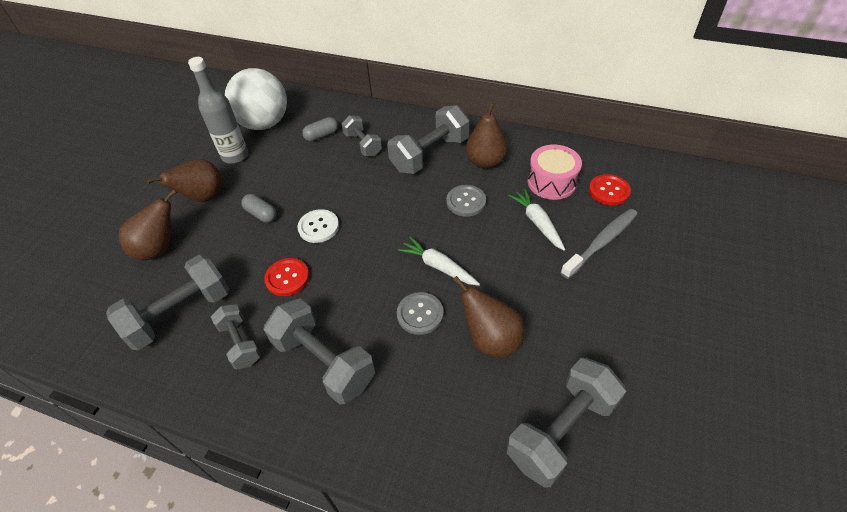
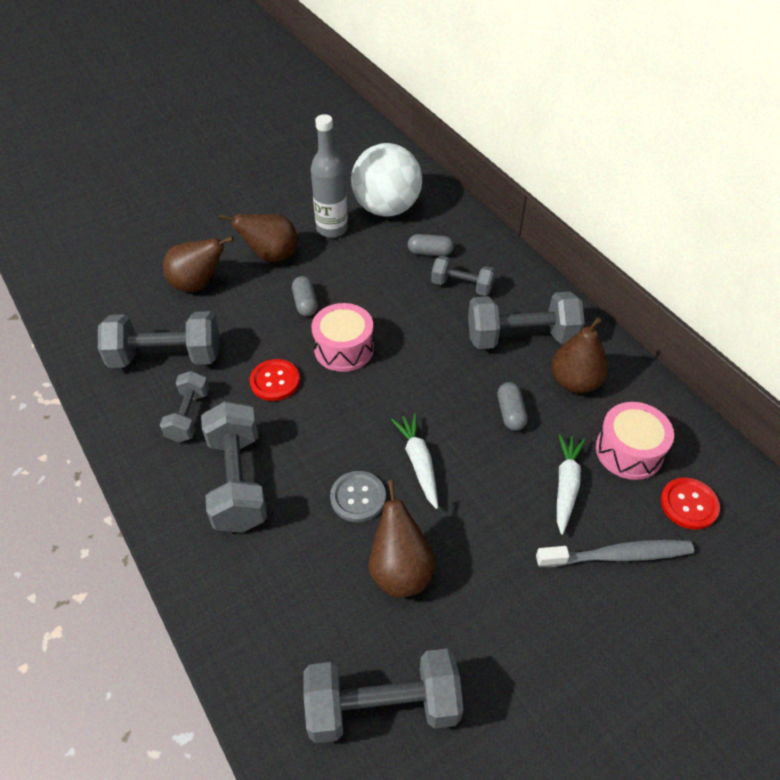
camera: 35 degrees right, 0 degrees up
white button [297,209,339,243] -> pink drum [312,303,374,372]
grey dumbbell [342,115,382,156] -> grey dumbbell turned 75 degrees counterclockwise [431,256,495,296]
grey button [446,185,486,217] -> grey capsule [497,382,528,431]

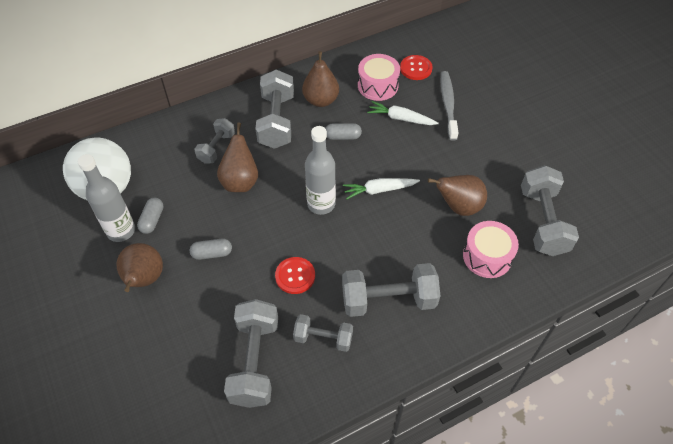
camera: 85 degrees left, 5 degrees up
brown pear [163,237,234,292] -> brown pear moved to [217,123,258,192]
pink drum [312,303,374,372] -> pink drum moved to [463,221,519,278]
grey button [330,471,386,522] -> none
grey capsule [408,234,454,256] -> grey capsule moved to [137,198,163,234]
none -> grey bottle [305,126,336,215]

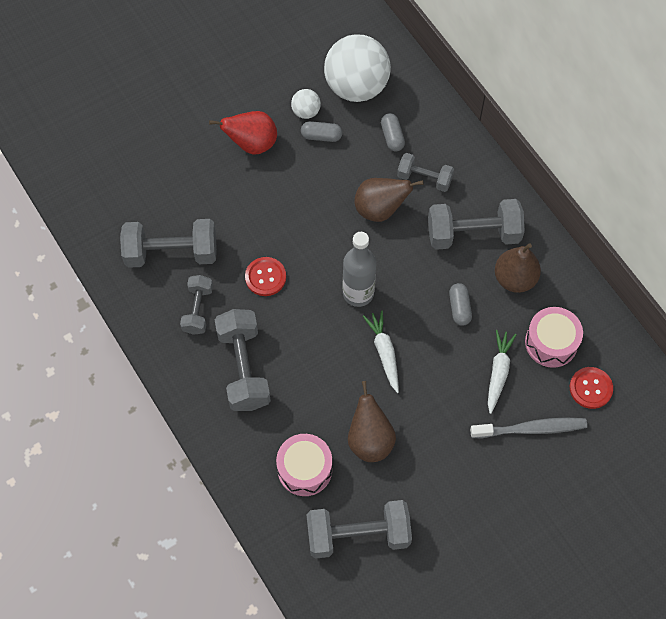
camera: 85 degrees right, 10 degrees up
grey bottle [78,154,135,242] -> white ball [291,89,321,119]
brown pear [116,243,163,292] -> red pear [209,111,277,155]
grey capsule [190,239,232,260] -> grey capsule moved to [381,113,405,152]

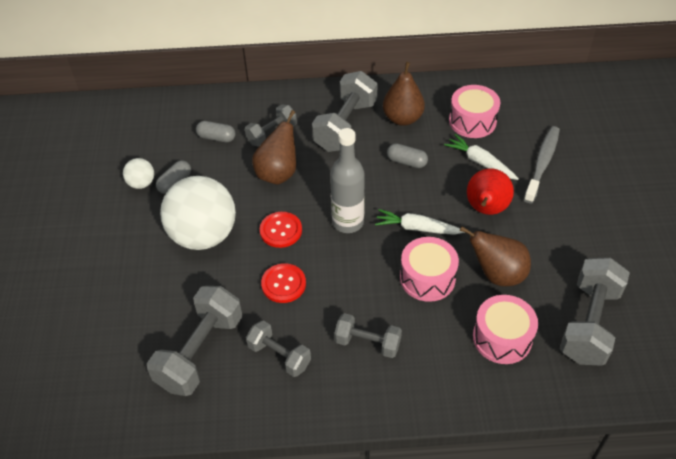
camera: 60 degrees left, 15 degrees down
red pear [209,111,277,155] -> red pear moved to [467,168,514,215]
grey dumbbell [215,309,271,411] -> grey dumbbell [334,313,402,358], size x0.60
white ball [324,34,391,102] -> white ball moved to [160,176,236,250]
red button [570,367,613,409] -> red button moved to [260,212,302,248]
none -> pink drum [400,237,459,302]

